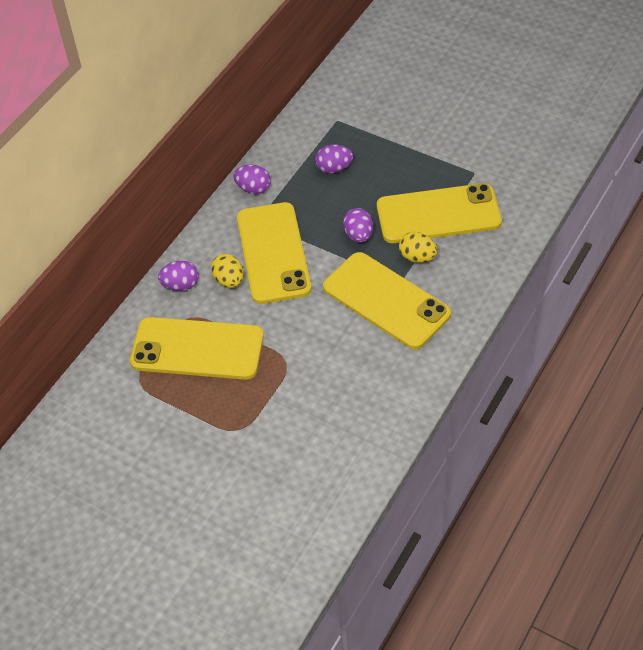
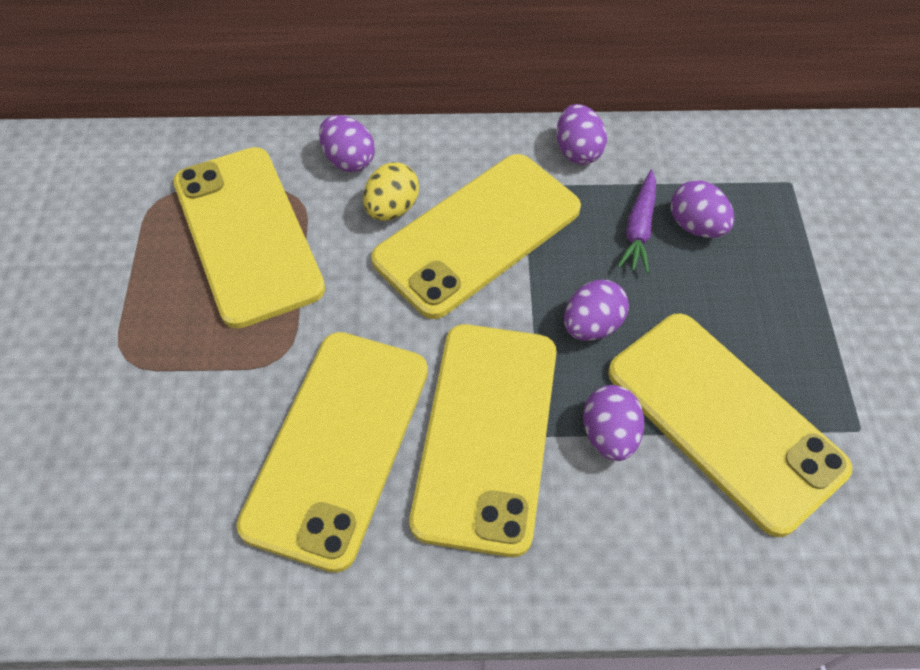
camera: 55 degrees right, 5 degrees up
yellow egg [399,232,438,263] -> purple egg [583,385,644,461]
none -> yellow phone [237,332,428,573]
none -> purple carrot [617,170,656,273]

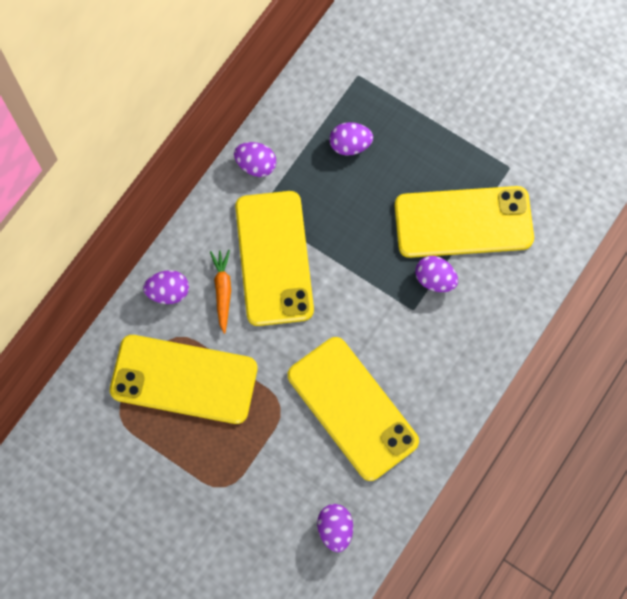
camera: 55 degrees left, 15 degrees up
yellow egg [363,162,419,221] -> orange carrot [210,250,231,334]
yellow phone [409,324,557,557] -> none
purple egg [564,280,629,341] -> purple egg moved to [317,504,353,552]
purple carrot [617,170,656,273] -> none

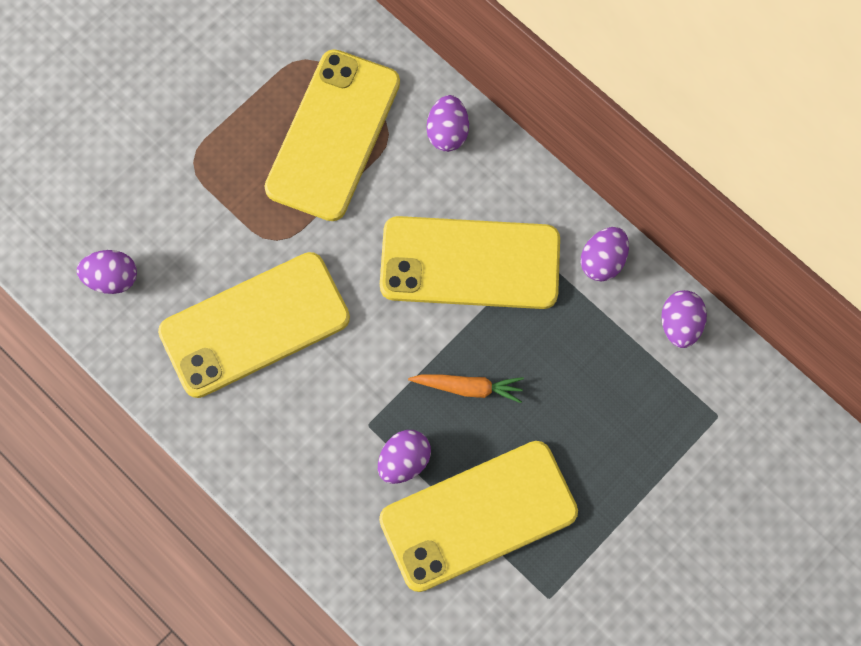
camera: 100 degrees right, 0 degrees up
orange carrot [210,250,231,334] -> orange carrot moved to [408,374,524,403]
purple egg [329,122,373,156] -> purple egg moved to [661,290,707,348]
yellow phone [395,186,534,258] -> yellow phone turned 60 degrees clockwise [379,441,578,592]

